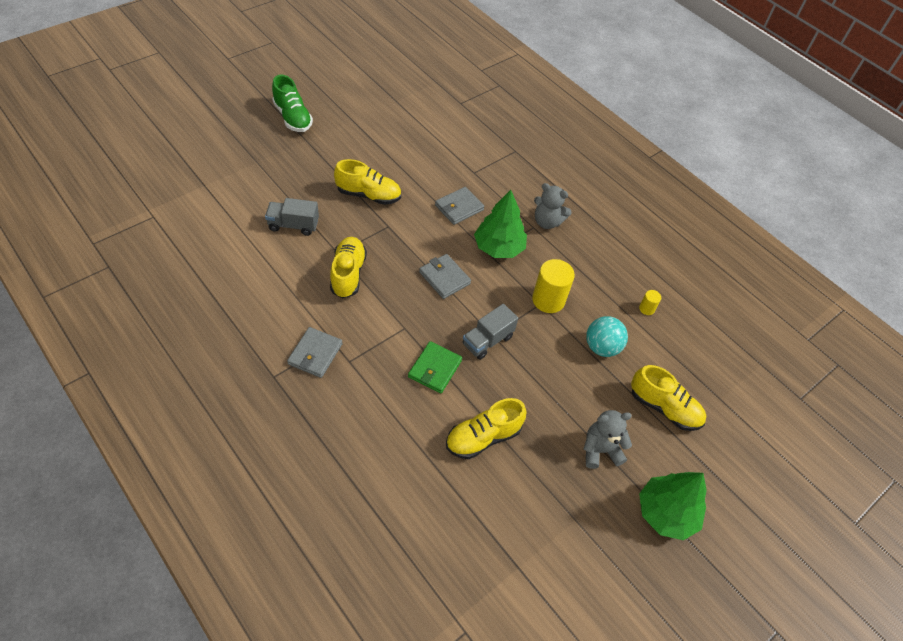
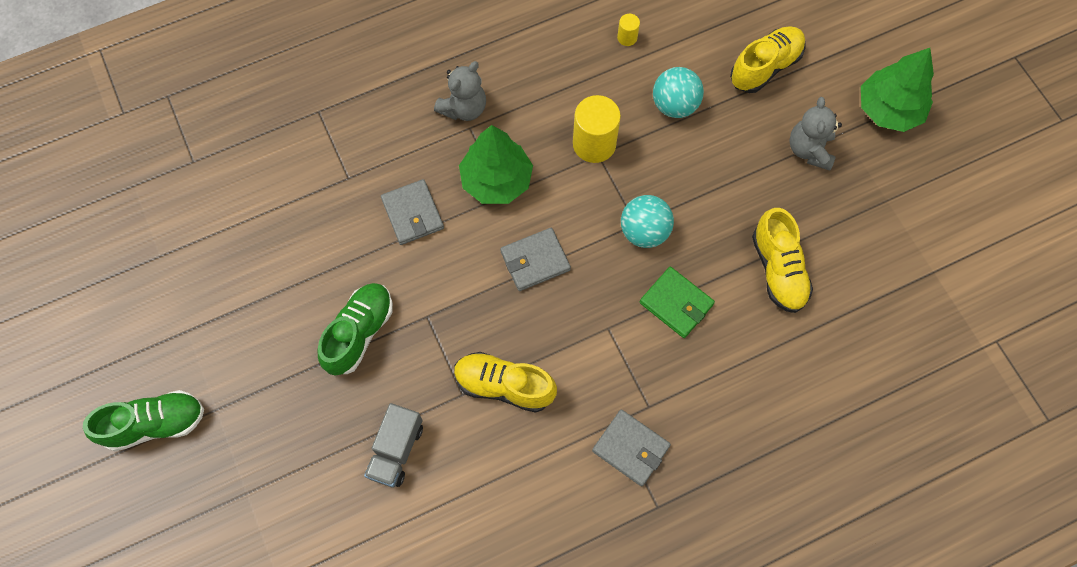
camera: 70 degrees left, 15 degrees up
yellow shoe [334,159,401,205] -> green shoe [318,283,393,376]
grey truck [463,304,518,360] -> turquoise ball [621,195,674,248]

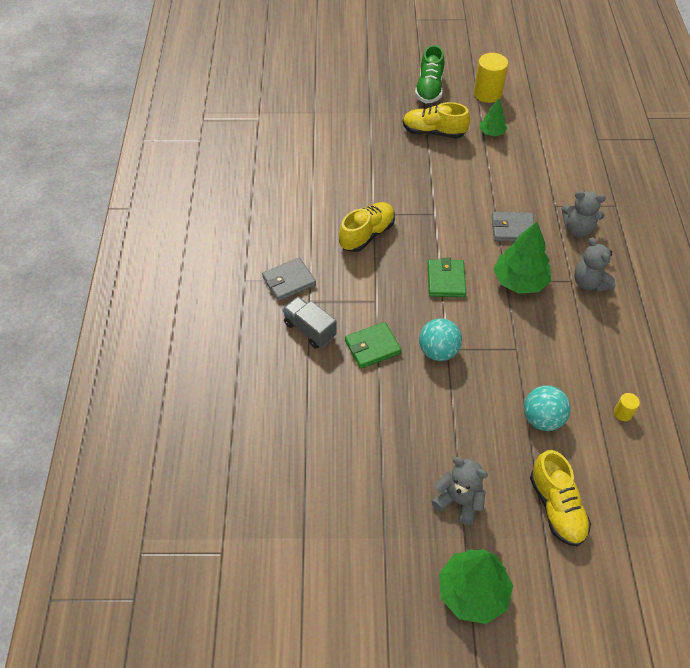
camera: 115 degrees right, 15 degrees down
green shoe [318,283,393,376] -> none
grey truck [364,403,423,488] -> grey truck moved to [282,296,337,349]
grey wallet [500,228,571,291] -> green wallet [428,258,466,297]
yellow cylinder [573,95,621,163] -> yellow cylinder moved to [474,53,508,103]
yellow shoe [752,208,813,313] -> yellow shoe moved to [403,102,470,138]
none -> green tree [480,98,507,136]
none -> grey teddy bear [561,191,606,237]

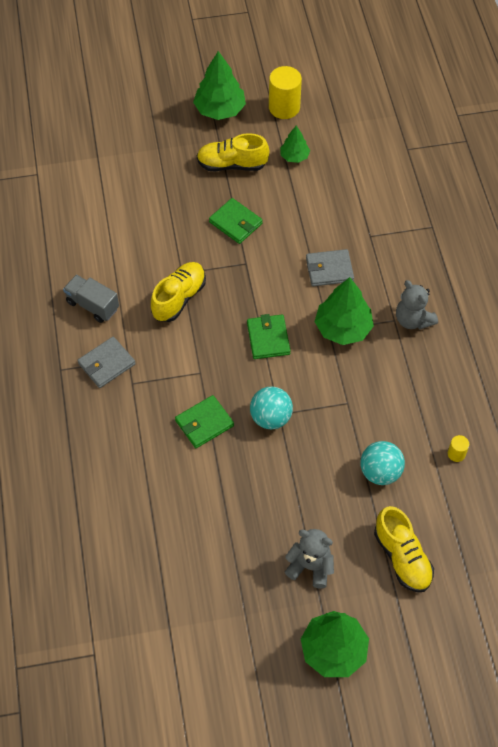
camera: 10 degrees left, 5 degrees up
grey truck [282,296,337,349] -> grey truck moved to [63,275,119,323]
green shoe [415,45,444,103] -> green tree [193,51,246,120]
grey teddy bear [561,191,606,237] -> none
none -> green wallet [209,198,263,244]

